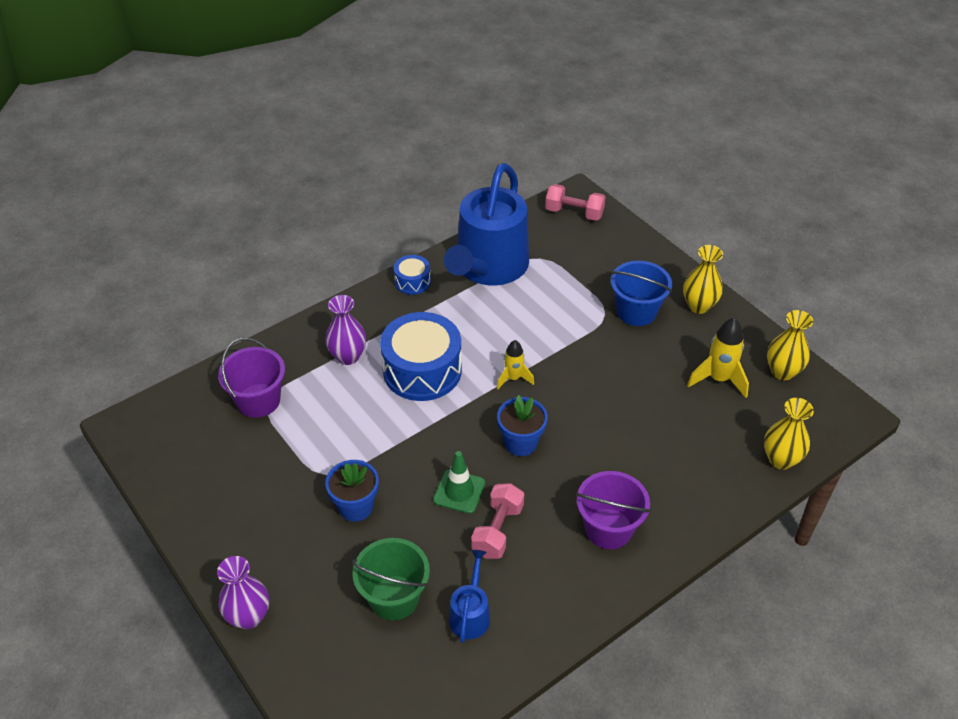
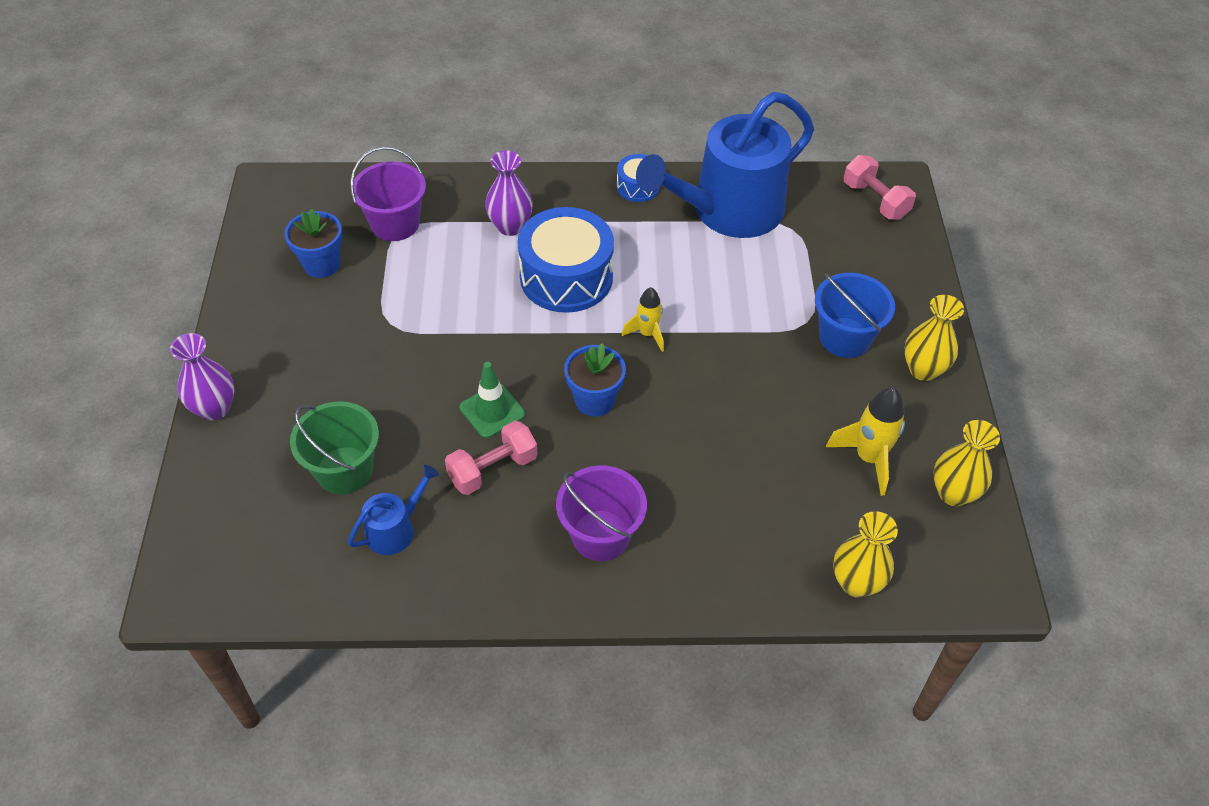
camera: 35 degrees right, 5 degrees up
blue flower pot [325,460,379,522] -> blue flower pot moved to [284,209,342,278]

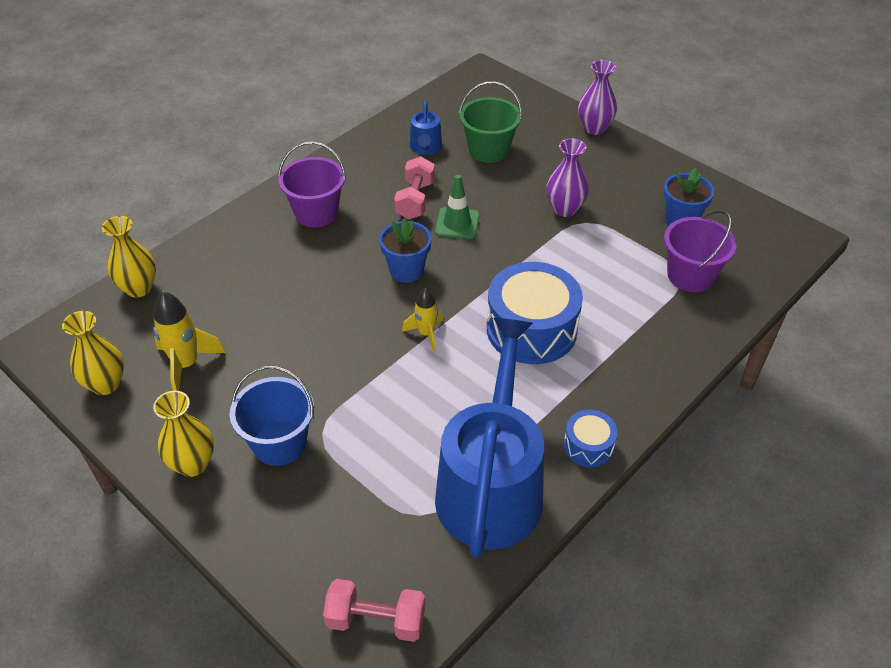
camera: 135 degrees right, 5 degrees down
purple vase [485,150,533,236] -> purple vase moved to [546,138,589,217]

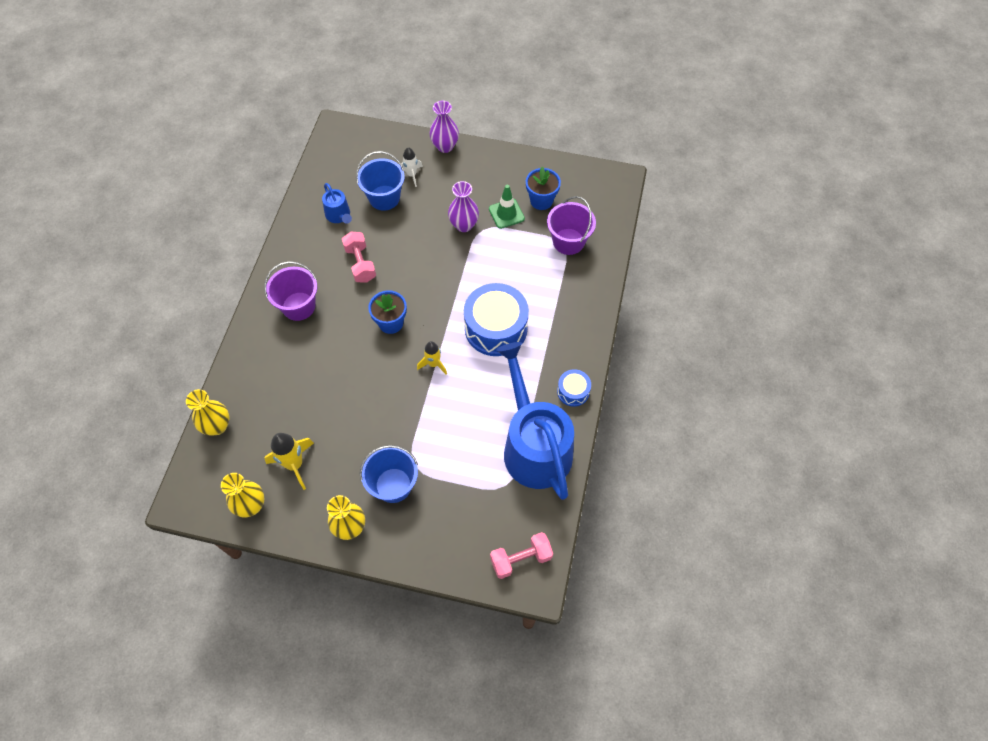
camera: 30 degrees left, 15 degrees up
green traffic cone [435,175,480,239] -> green traffic cone moved to [489,185,525,229]
green bucket [459,81,522,163] -> blue bucket [356,151,405,211]
none -> white rocket [401,147,423,187]

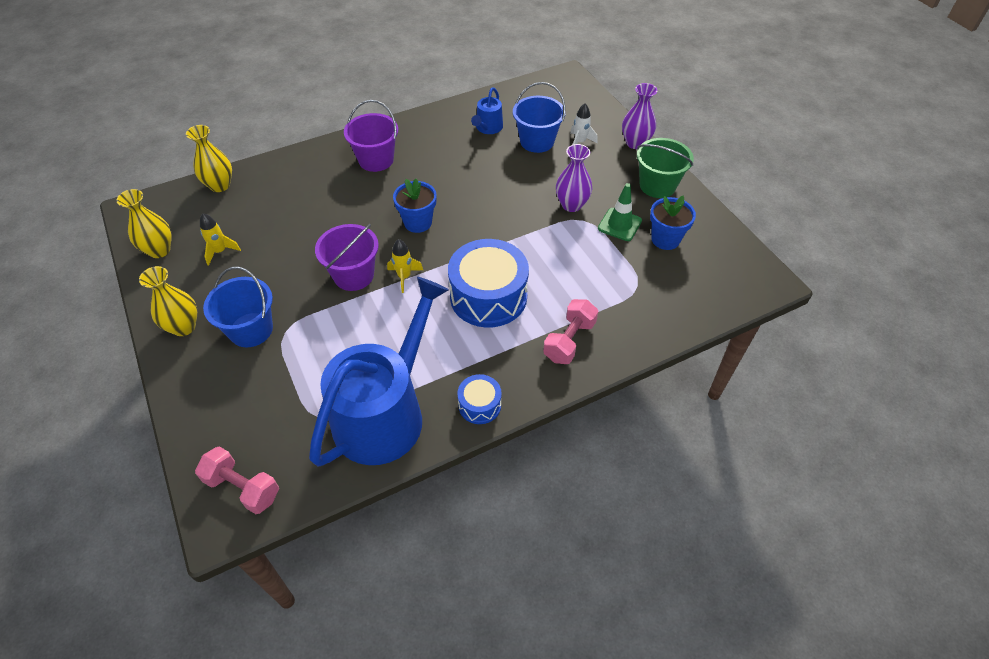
camera: 50 degrees right, 10 degrees down
yellow rocket [264,433,314,490] -> yellow rocket [200,213,241,266], size x0.64
pink dumbbell [342,232,376,283] -> pink dumbbell moved to [543,299,599,364]
purple bucket [547,196,596,255] -> purple bucket moved to [315,224,379,291]
none -> green bucket [637,138,694,198]

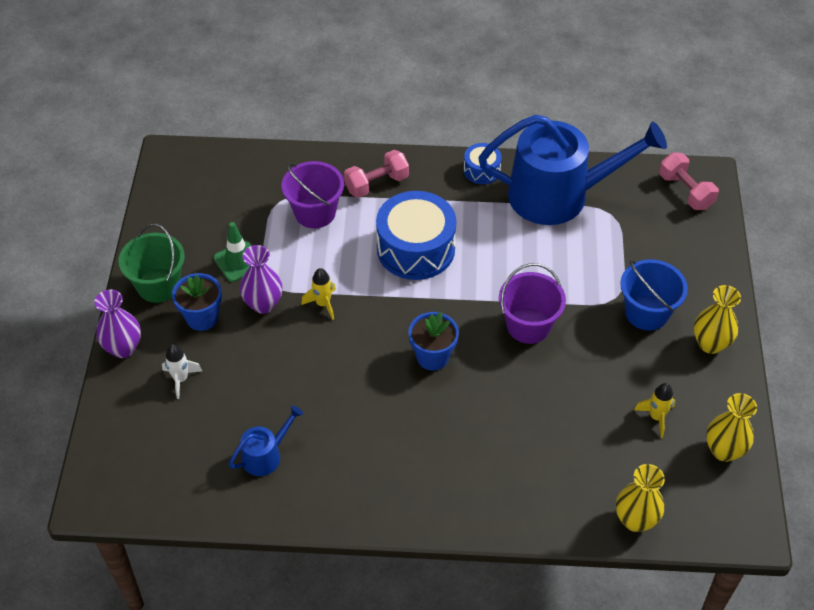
camera: 150 degrees left, 0 degrees up
blue watering can [309,277,449,467] -> blue watering can turned 150 degrees counterclockwise [478,115,667,225]
purple bucket [344,100,398,172] -> purple bucket moved to [281,161,344,229]
yellow rocket [387,239,423,293] -> yellow rocket moved to [301,268,336,320]
blue bucket [513,82,566,153] -> none
blue flower pot [650,196,696,250] -> blue flower pot moved to [172,273,222,331]

